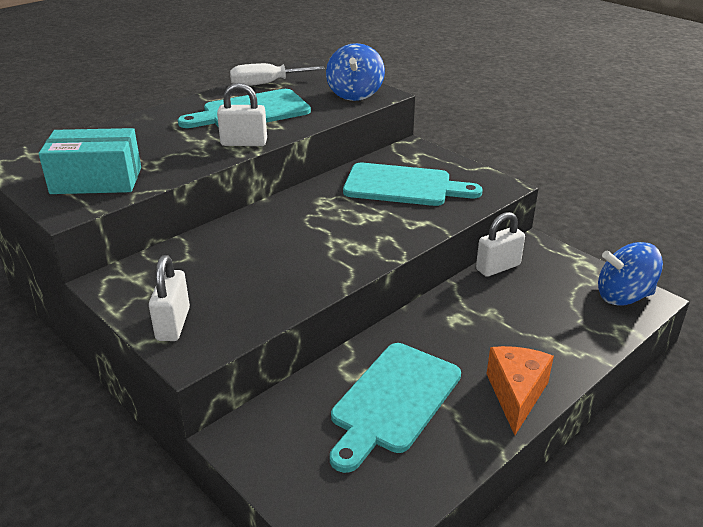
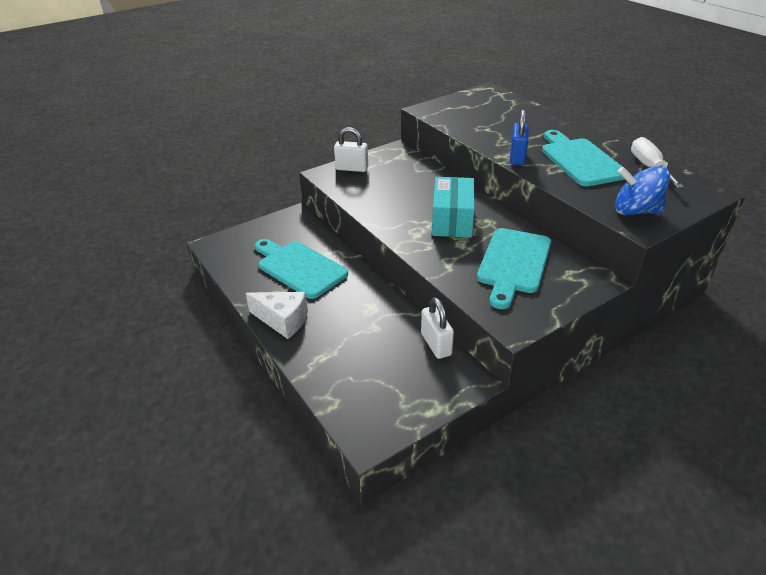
camera: 100 degrees right, 5 degrees up
turquoise box [39,128,141,194] -> turquoise box moved to [432,177,475,238]
white padlock [217,83,267,146] -> blue padlock [510,110,529,165]
orange cheese [487,346,554,435] -> white cheese [246,292,308,339]
blue spinning top [598,242,663,306] -> none

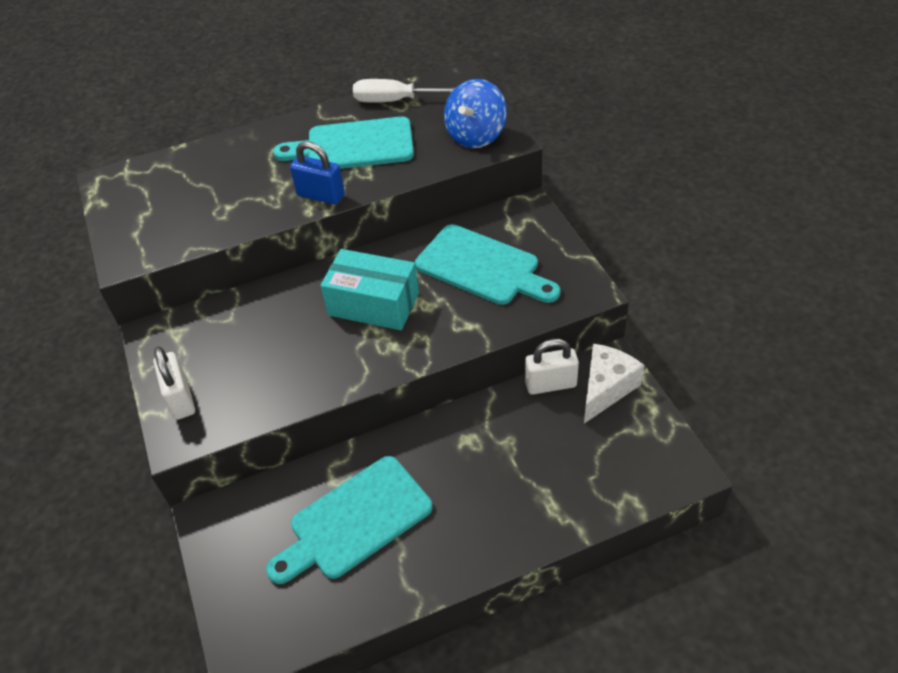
camera: 75 degrees left, 10 degrees up
white cheese [246,292,308,339] -> white cheese moved to [584,344,644,424]
white padlock [334,127,368,172] -> white padlock turned 45 degrees counterclockwise [153,346,195,420]

